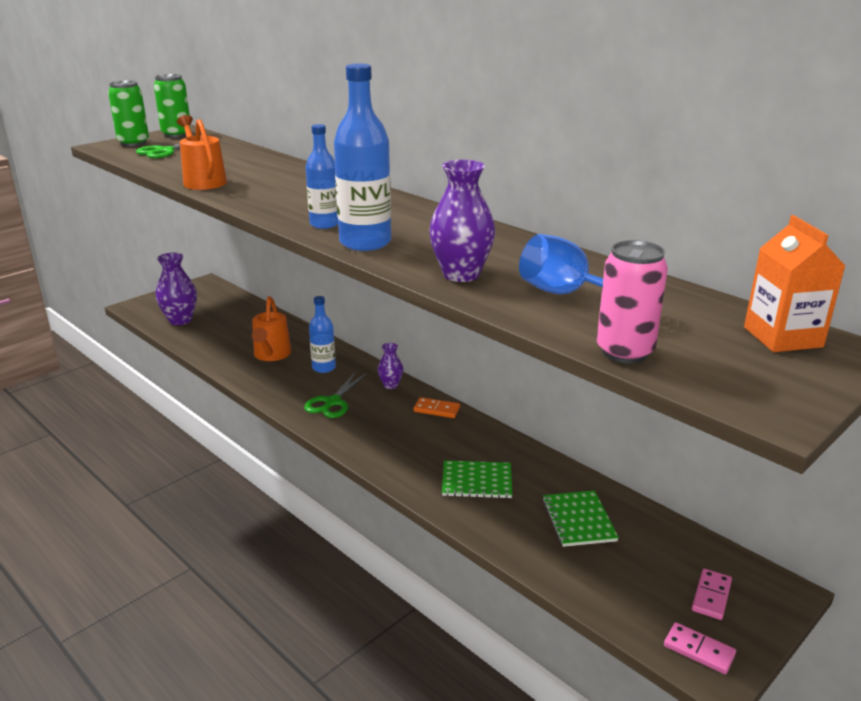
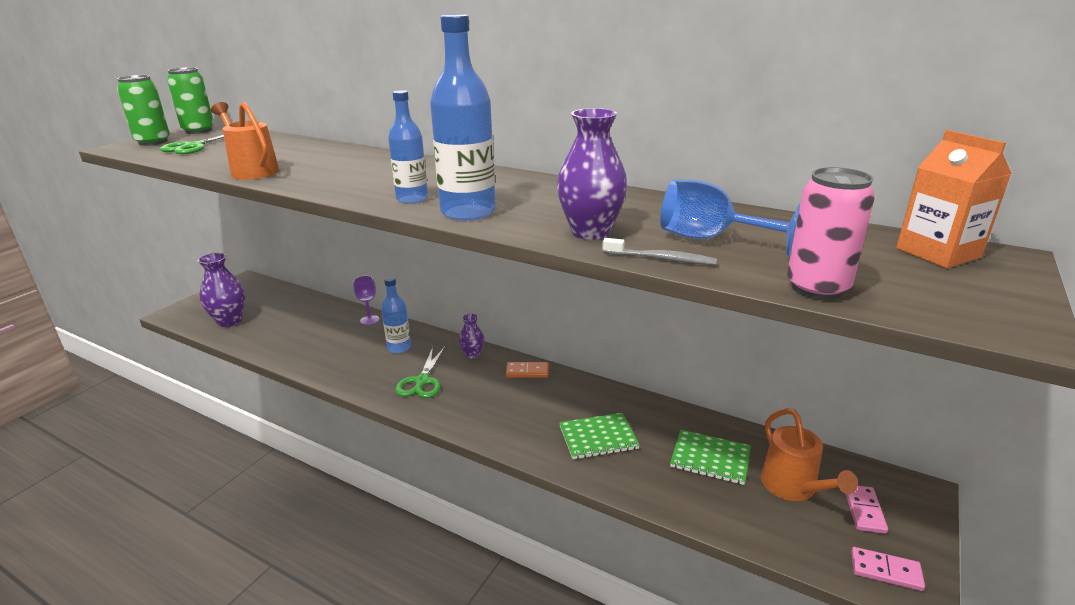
camera: 15 degrees left, 0 degrees up
orange watering can [252,296,291,361] -> orange watering can moved to [761,408,858,501]
green notebook [542,490,619,547] -> green notebook turned 45 degrees counterclockwise [670,430,751,485]
none -> purple goblet [353,276,379,325]
none -> grey toothbrush [602,238,717,265]

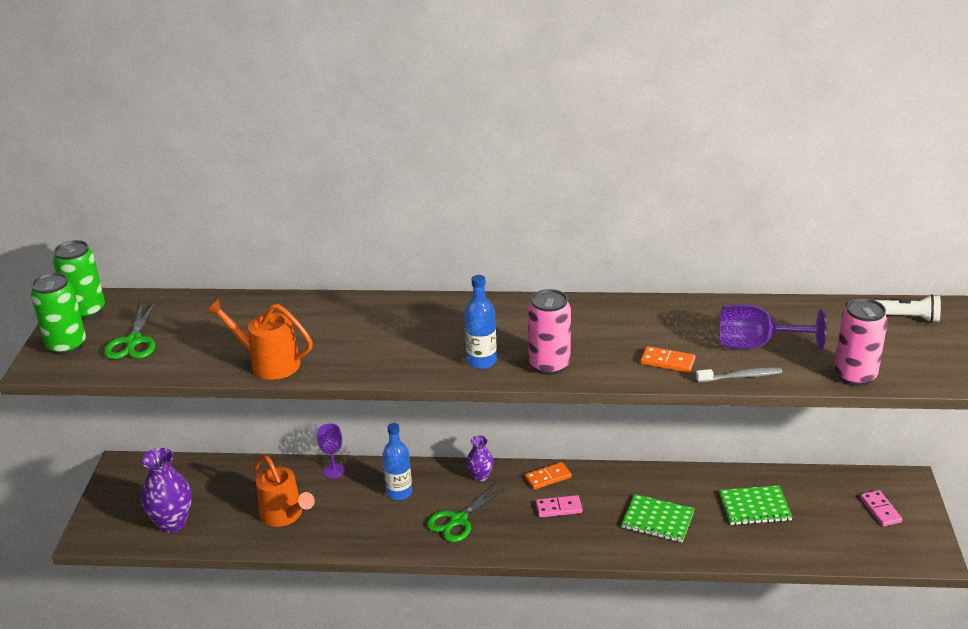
camera: 25 degrees left, 5 degrees up
green scissors [395,347,445,398] -> green scissors turned 60 degrees clockwise [427,483,506,542]
blue bottle [430,14,496,221] -> pink can [528,289,571,375]
purple vase [557,108,627,240] -> orange domino [640,346,695,373]
green notebook [559,413,640,459] -> green notebook turned 60 degrees clockwise [621,494,695,542]
blue goblet [660,179,801,256] -> purple goblet [720,304,827,350]
orange watering can [761,408,858,501] -> orange watering can moved to [254,455,315,527]
pink domino [851,547,925,591] -> pink domino moved to [535,495,583,517]
orange carton [896,130,1012,268] -> white flashlight [875,295,941,323]

